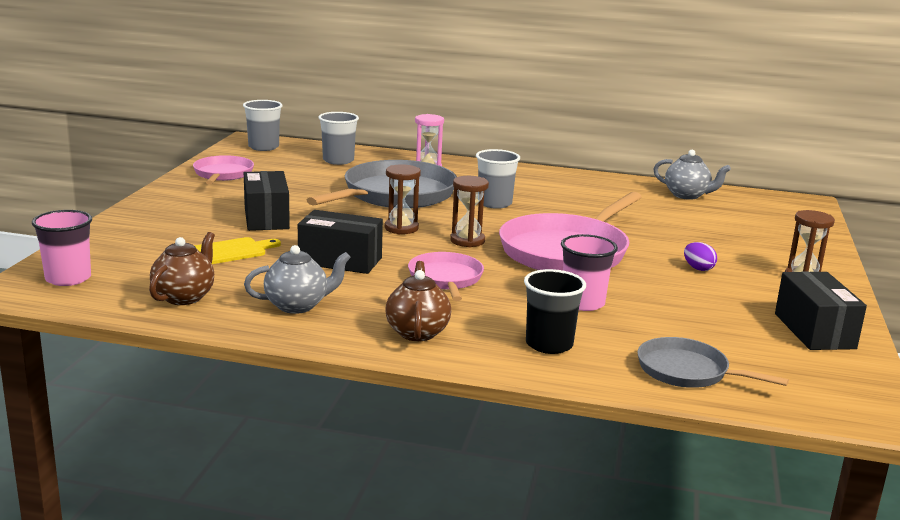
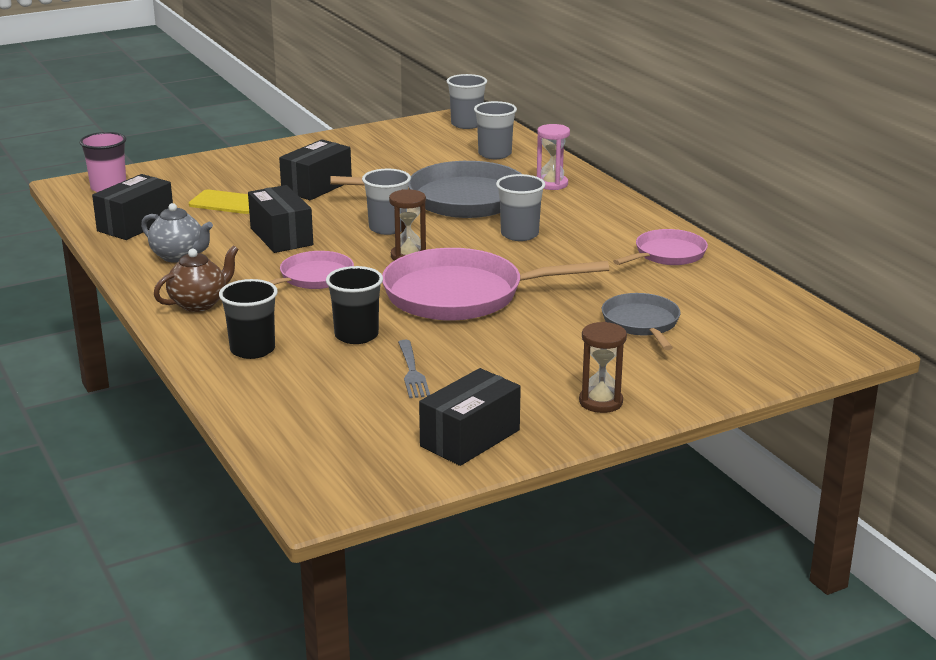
camera: 50 degrees right, 5 degrees up
brown teapot [149,232,215,305] -> black box [92,174,173,240]
pink pan [193,155,254,184] -> pink pan moved to [613,229,708,265]
brown hourglass [385,164,421,234] -> grey cup [362,169,411,235]
pink cup [561,234,618,311] -> black cup [326,266,383,344]
grey pan [637,337,789,388] -> grey pan moved to [602,293,681,350]
grey teapot [654,150,731,200] -> none
purple egg [684,242,717,271] -> none
none -> grey fork [398,340,430,398]

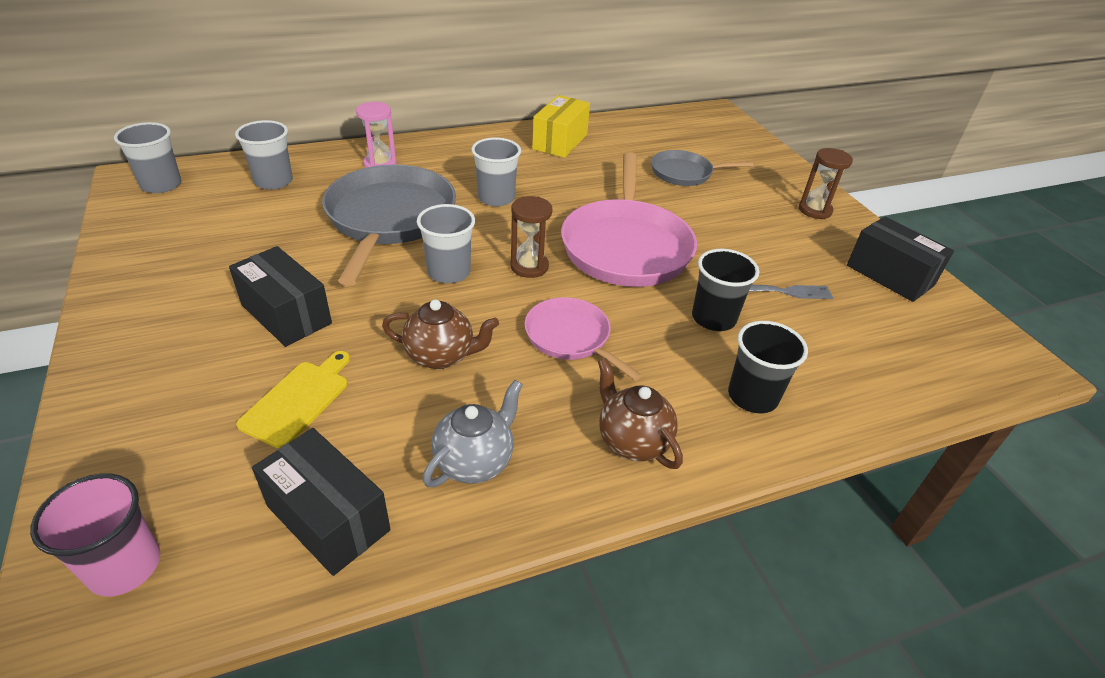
camera: 85 degrees left, 15 degrees up
black box [248,185,313,253] -> brown teapot [382,299,499,369]
pink pan [613,229,708,265] -> yellow box [532,95,590,158]

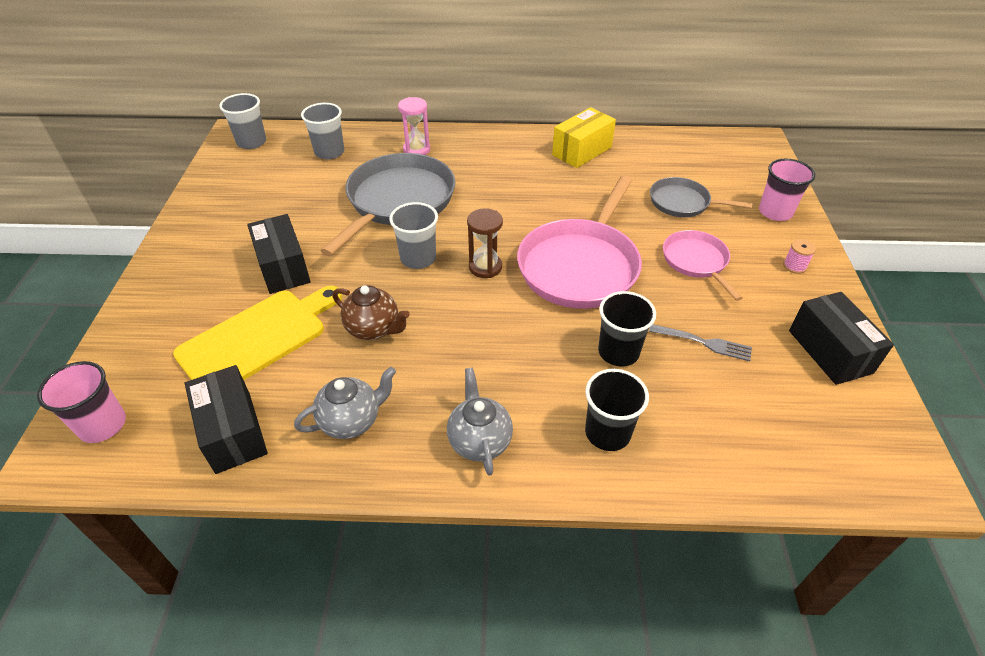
camera: 25 degrees right, 5 degrees up
yellow cutting board [236,351,350,448] -> yellow cutting board [173,286,342,380], size x1.71
grey cup [472,137,521,206] -> none
pink pan [525,297,642,381] -> pink pan moved to [663,230,743,301]
brown teapot [598,358,683,469] -> grey teapot [447,368,513,476]
brown hourglass [799,148,853,219] -> pink spool [783,239,816,274]
none -> pink cup [759,159,815,221]

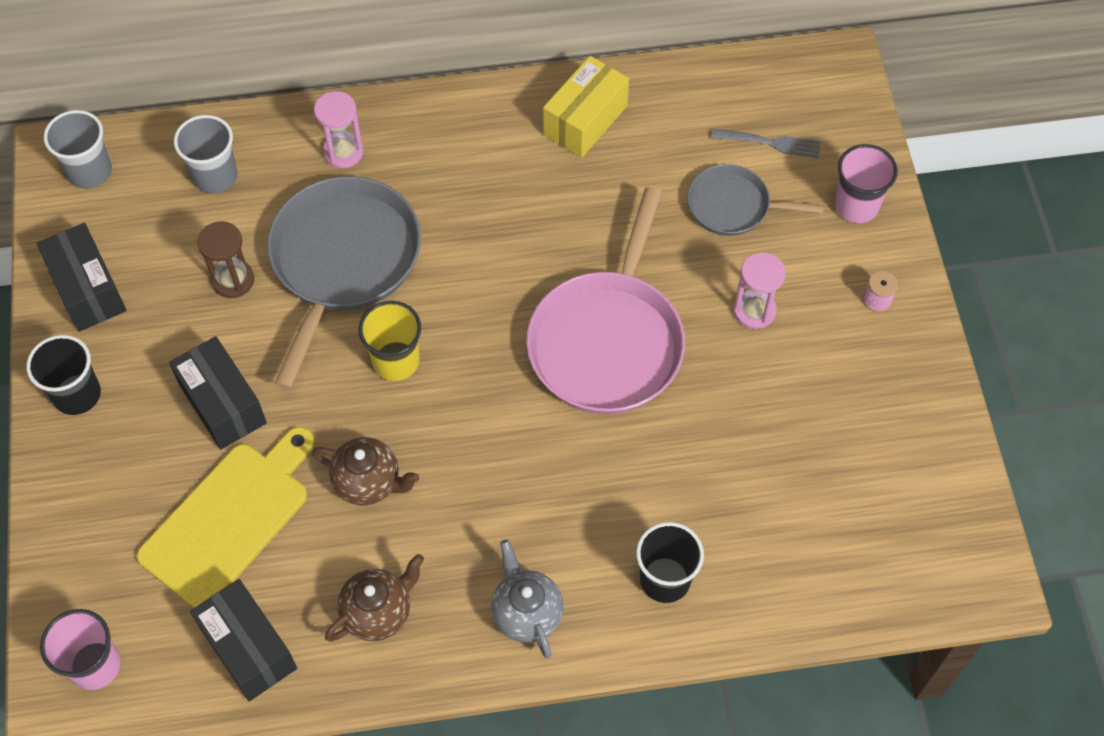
camera: 10 degrees left, 15 degrees up
grey teapot [294,367,396,439] -> brown teapot [325,554,424,642]
grey cup [389,202,438,269] -> yellow cup [359,301,422,381]
brown hourglass [467,208,503,278] -> brown hourglass moved to [197,221,254,298]
black cup [598,291,656,366] -> black cup moved to [26,335,101,415]
grey fork [649,324,752,361] -> grey fork moved to [711,129,821,158]
pink pan [663,230,743,301] -> pink hourglass [733,252,786,329]
black box [789,292,894,385] -> black box moved to [36,223,127,332]

